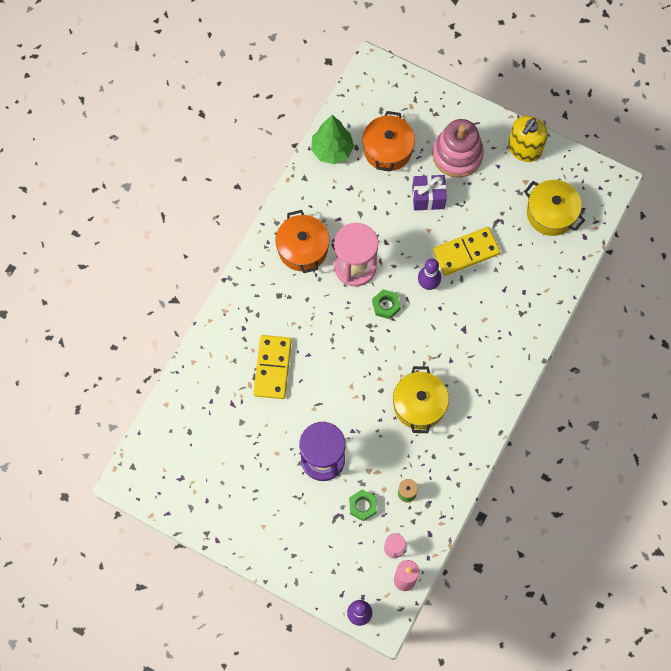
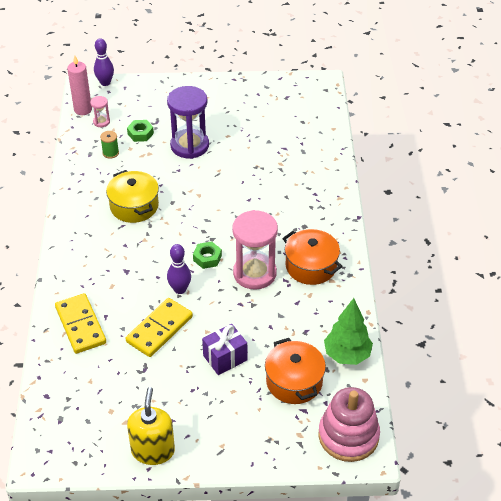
camera: 150 degrees right, 25 degrees down
yellow domino [253,335,292,399] -> yellow domino moved to [55,293,106,354]
pink stacking toy [432,119,484,178] -> pink stacking toy moved to [318,387,380,462]
yellow pot [524,180,585,236] -> none

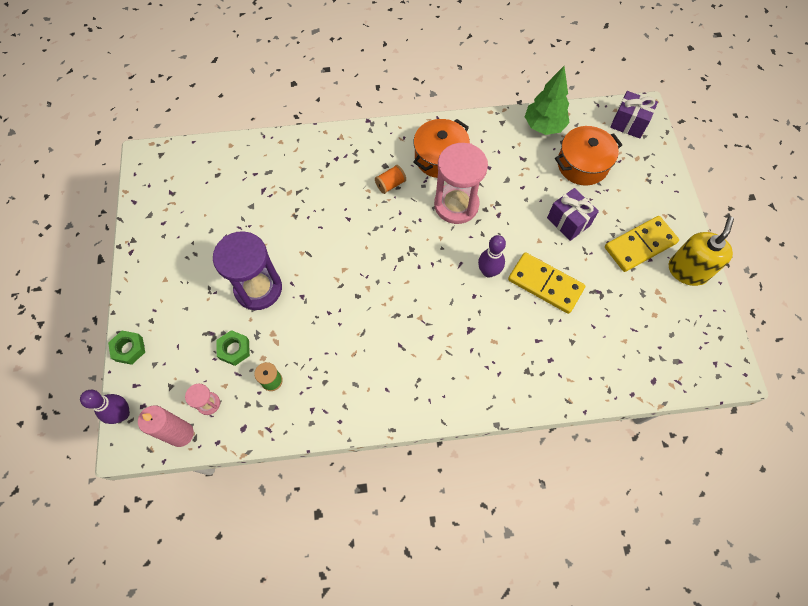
camera: 95 degrees left, 20 degrees up
yellow domino [55,293,106,354] -> yellow domino moved to [605,216,679,272]
yellow pot [106,170,159,223] -> none
yellow soap dispenser [127,387,175,465] -> yellow soap dispenser turned 120 degrees clockwise [669,216,734,286]
green nut [193,241,222,269] -> green nut moved to [108,331,145,365]
pink stacking toy [318,387,380,462] -> purple gift [610,91,658,139]
none -> orange spool [375,165,406,194]

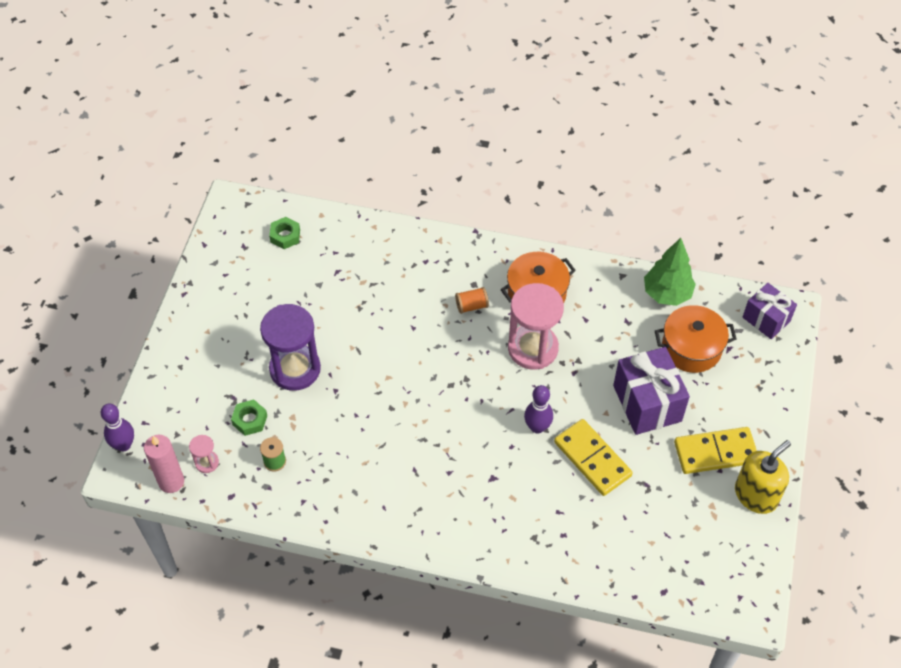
camera: 20 degrees right, 10 degrees down
green nut [108,331,145,365] -> green nut moved to [269,217,300,249]
purple gift [547,188,599,241] -> purple gift [613,347,690,435], size x1.56

